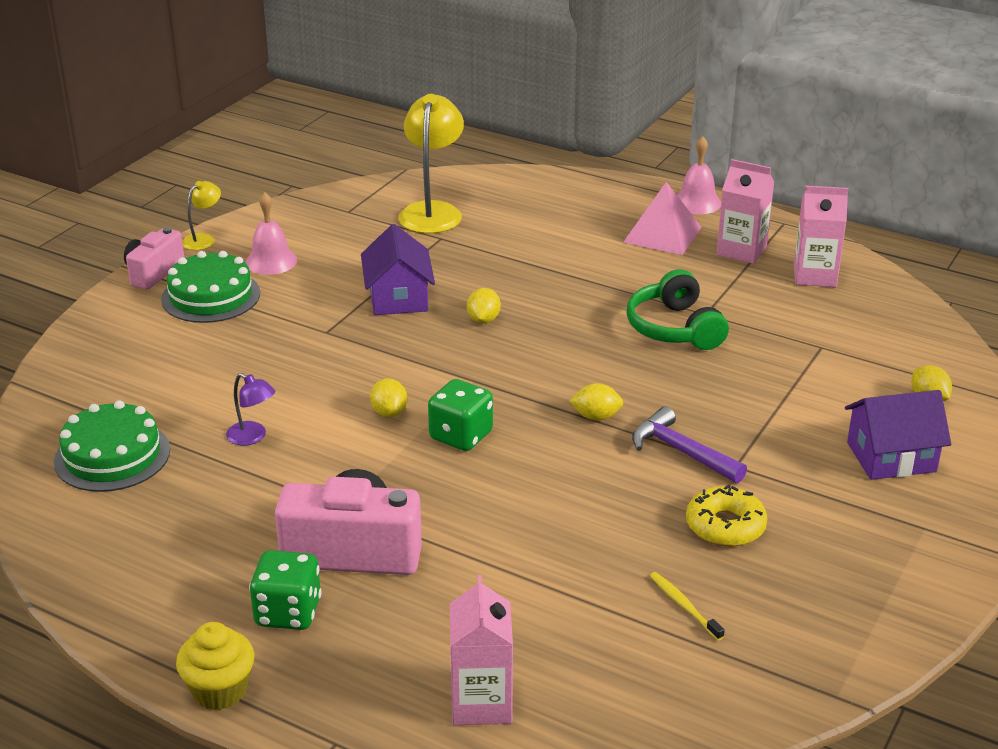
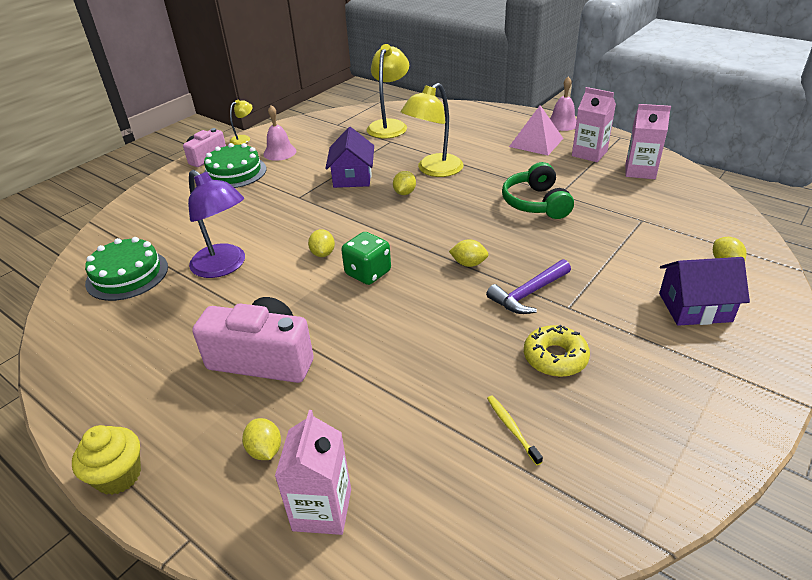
camera: 10 degrees right, 5 degrees up
purple lamp [226,373,275,446] -> purple lamp [188,170,245,278], size x2.00
green dice [249,550,322,630] -> none
purple hammer [632,406,747,483] -> purple hammer turned 90 degrees counterclockwise [486,259,571,314]
none -> yellow lemon [242,418,281,460]
none -> yellow lamp [401,83,464,177]

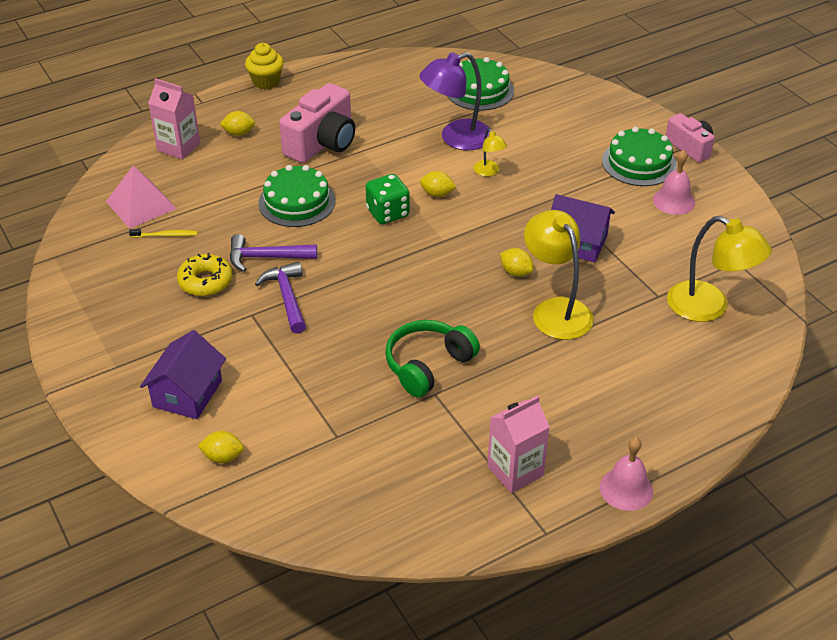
camera: 110 degrees right, 5 degrees up
yellow lamp [230,100,252,145] -> yellow lamp moved to [473,128,507,177]
yellow lemon [449,239,489,267] -> none
green headphones [502,162,574,219] -> green headphones turned 60 degrees counterclockwise [385,320,480,397]
pink pyramid [509,105,564,155] -> pink pyramid moved to [106,165,177,229]
pink carton [626,104,671,179] -> none
none -> purple hammer [230,234,317,272]
none -> green cake [258,165,335,227]

